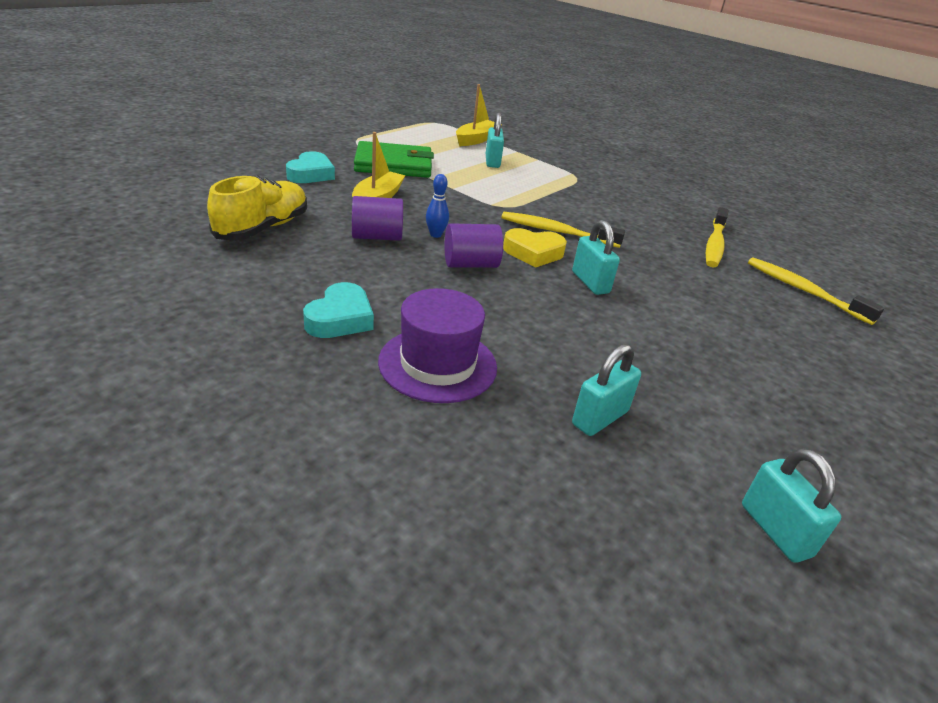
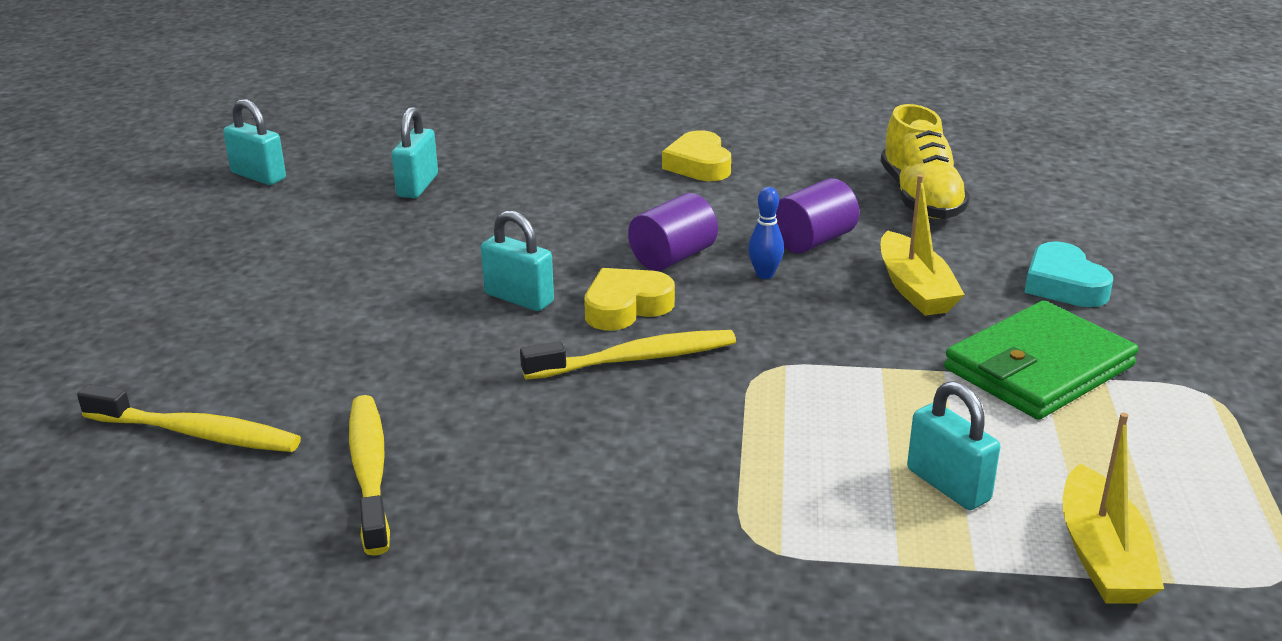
camera: 150 degrees right, 5 degrees down
turquoise heart [303,282,374,338] -> yellow heart [662,130,731,181]
purple hat [378,288,497,403] -> none

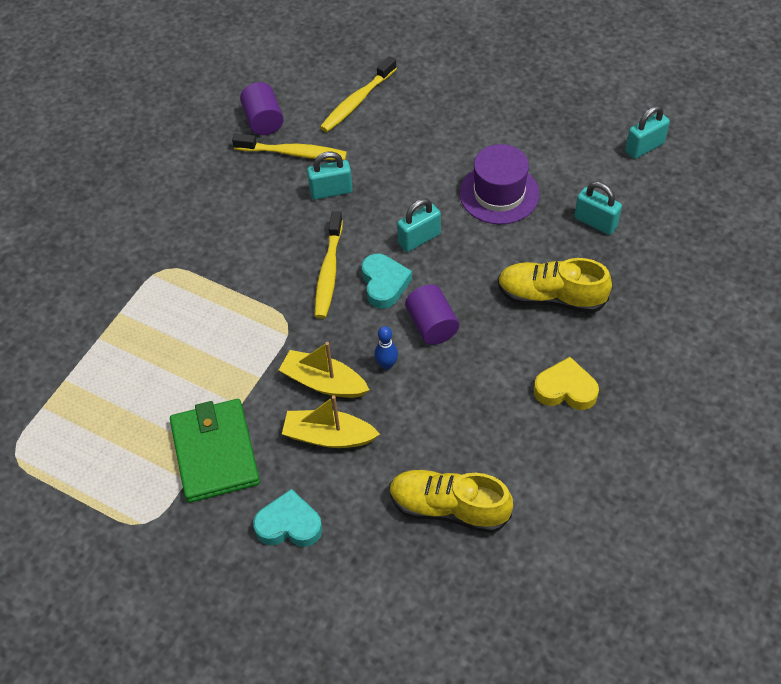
camera: 115 degrees right, 25 degrees up
yellow heart [584,268,675,330] -> turquoise heart [362,254,412,309]
purple cylinder [776,178,859,254] -> purple cylinder moved to [240,82,284,135]
turquoise padlock [907,381,1000,510] -> turquoise padlock moved to [307,151,353,200]
yellow boat [1063,413,1164,604] -> yellow boat moved to [279,342,369,398]
none -> purple hat [459,144,540,224]
none -> yellow shoe [498,258,612,313]

